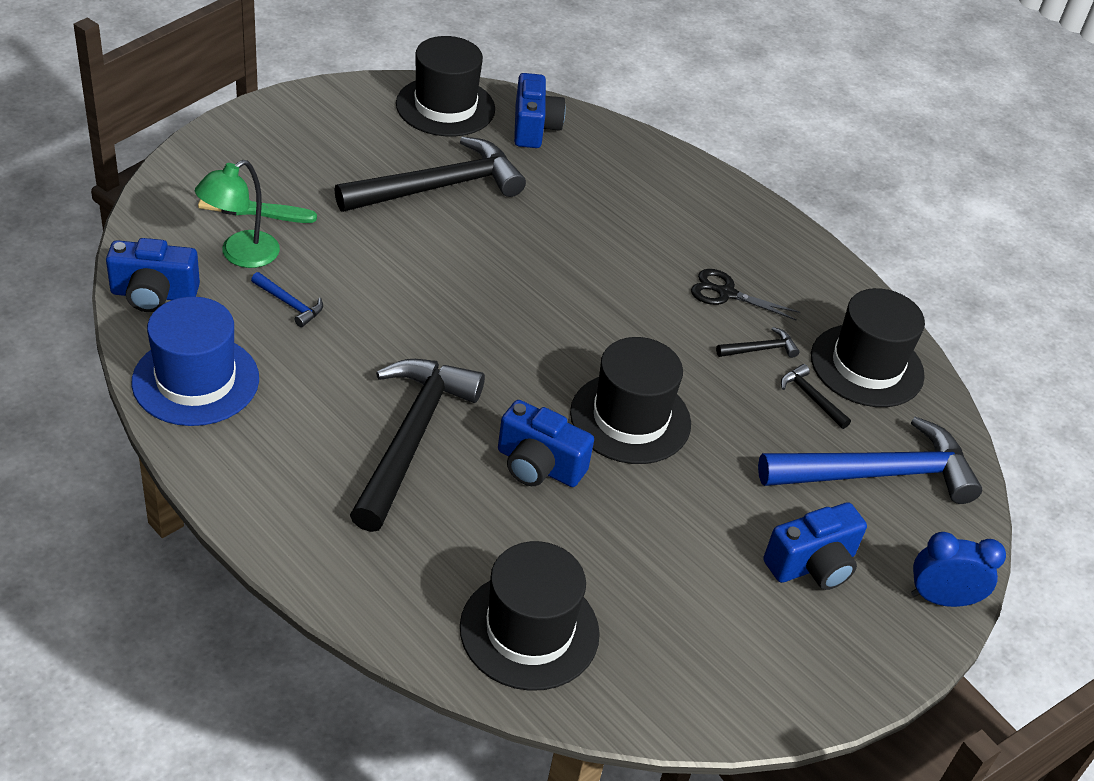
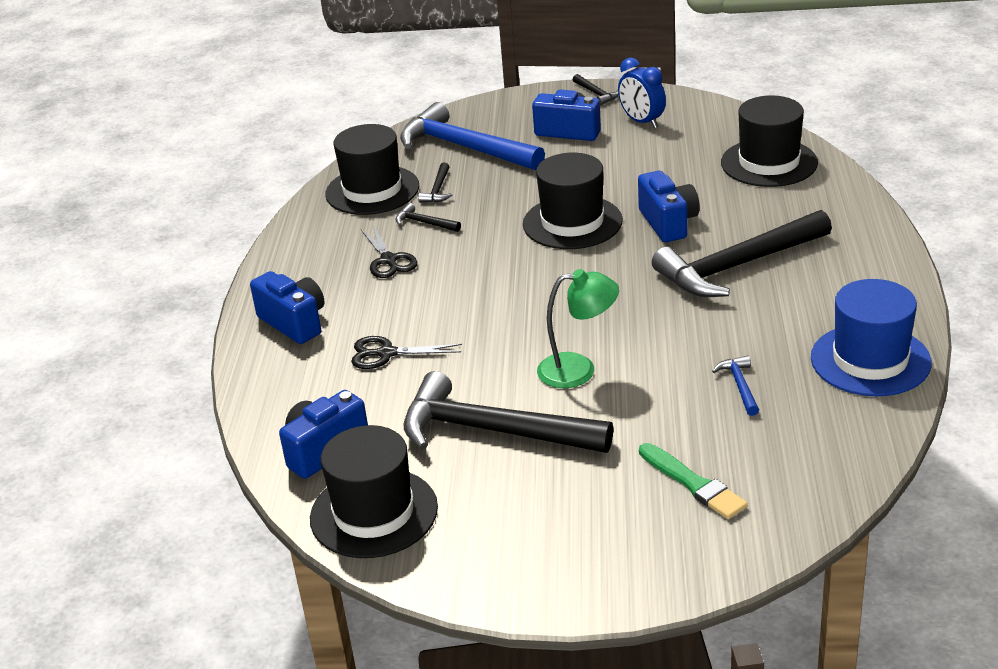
camera: 125 degrees left, 10 degrees down
blue camera [106,238,200,312] -> blue camera moved to [250,271,325,344]
green lamp [195,160,280,268] -> green lamp moved to [537,269,619,388]
blue clock [911,532,1006,607] -> blue clock moved to [618,58,666,128]
none -> black scissors [351,336,462,369]
none -> black hammer [573,74,619,105]

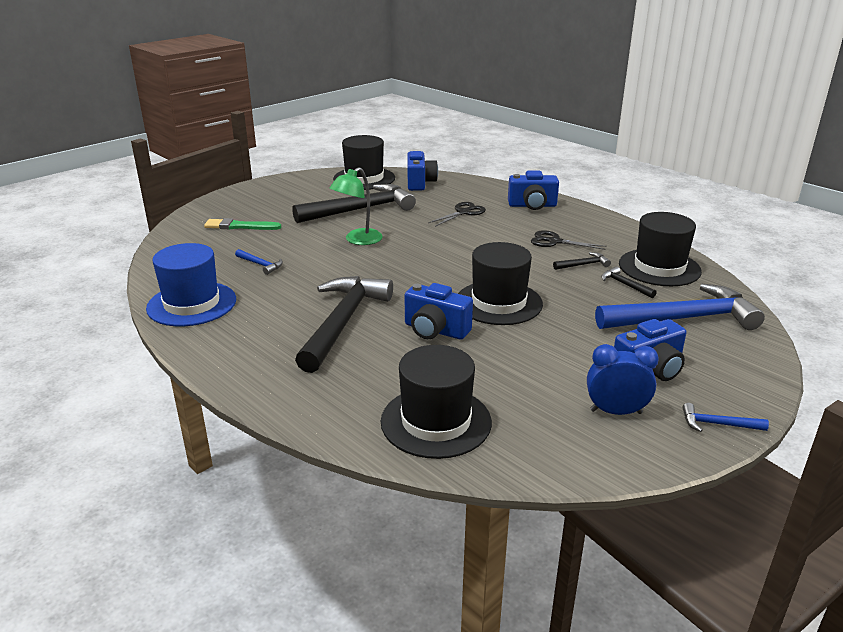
camera: 130 degrees right, 5 degrees down
black hammer [573,74,619,105] -> blue hammer [682,403,769,432]

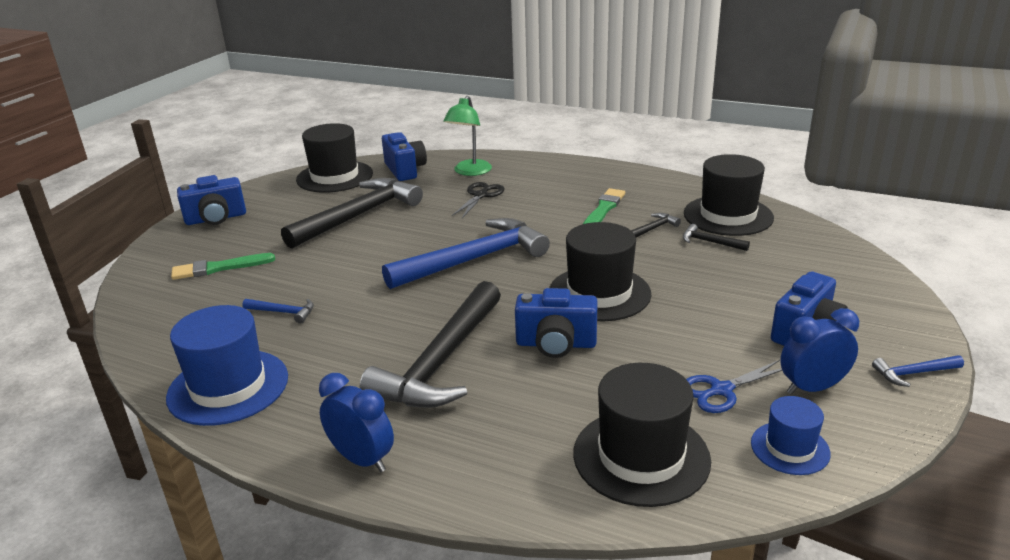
camera: 20 degrees left, 0 degrees up
black hammer [295,276,393,373] -> black hammer turned 150 degrees counterclockwise [360,281,501,408]
green lamp [330,167,383,245] -> green lamp moved to [443,96,492,176]
blue camera [508,171,559,210] -> blue camera moved to [177,175,246,225]
black scissors [531,230,607,250] -> green brush [583,188,625,224]
blue hammer [595,284,765,330] -> blue hammer moved to [382,218,550,289]
none -> blue clock [319,373,394,472]
none -> blue scissors [686,360,782,413]
none -> blue hat [751,396,831,475]

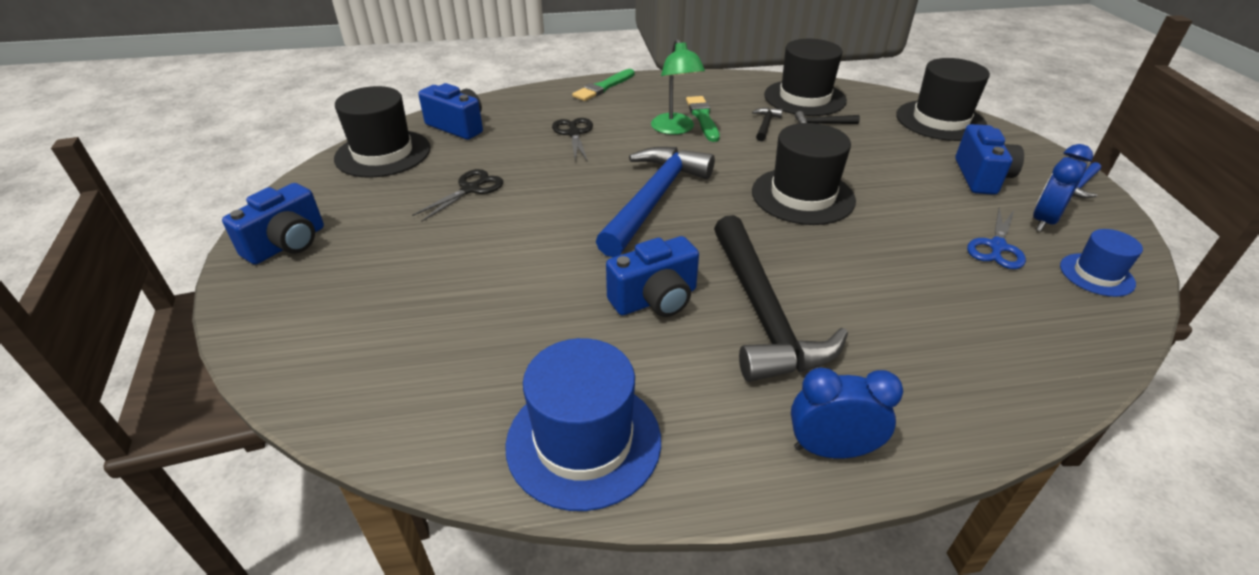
camera: 35 degrees left, 10 degrees up
green brush [171,253,275,280] -> green brush moved to [572,69,635,101]
blue hammer [242,299,314,324] -> none
black hammer [281,178,423,249] -> black scissors [412,169,503,222]
green lamp [443,96,492,176] -> green lamp moved to [651,39,705,135]
blue camera [515,288,598,358] -> blue camera moved to [606,236,699,317]
black hat [573,363,711,507] -> black hat moved to [896,58,990,141]

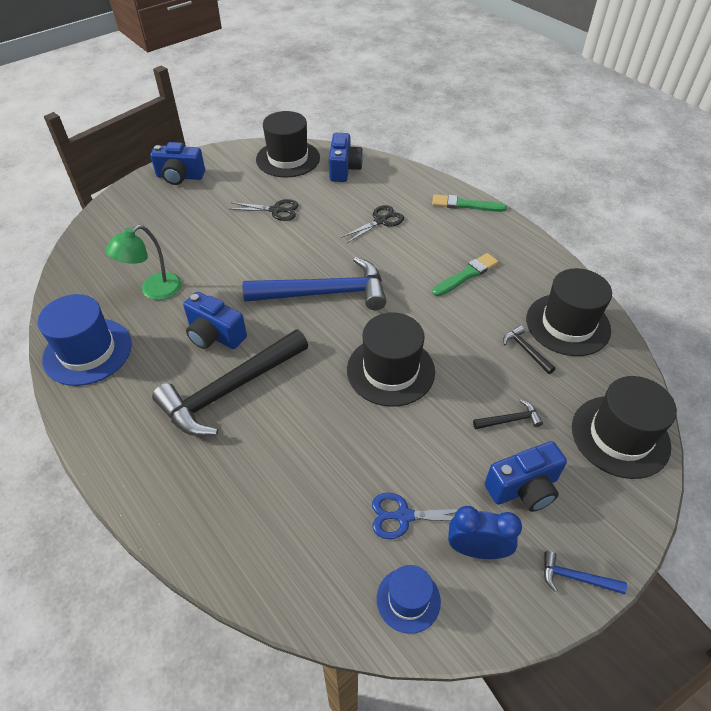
camera: 60 degrees right, 10 degrees up
green lamp [651,39,705,135] -> green lamp moved to [105,225,182,300]
black hammer [752,108,783,141] -> black hammer moved to [473,400,543,429]
blue clock [791,368,903,459] -> none

